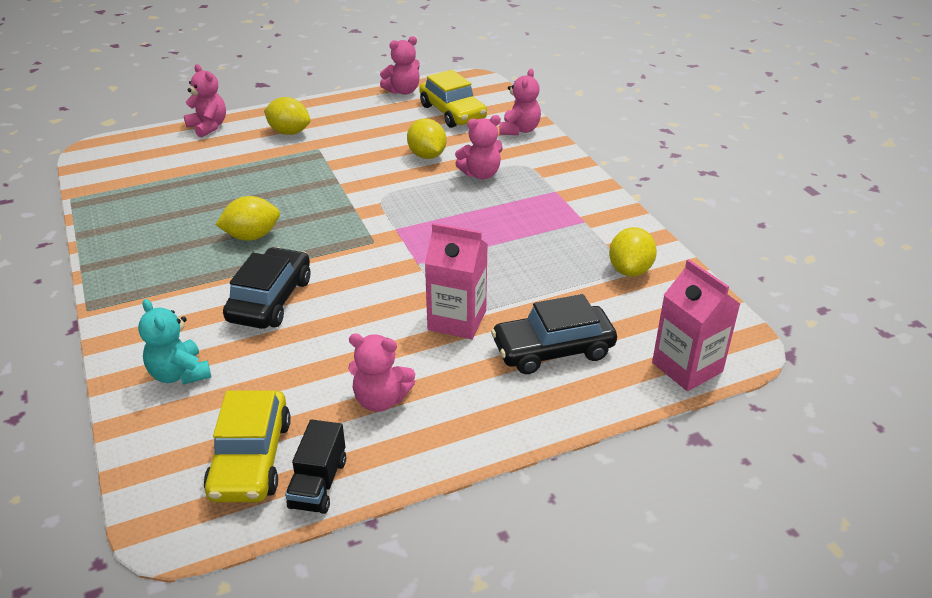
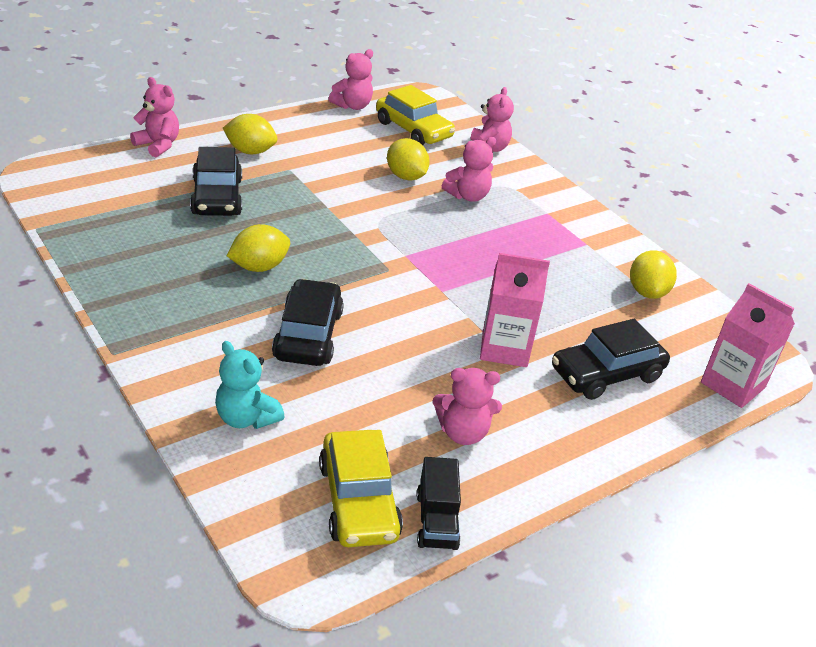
camera: 15 degrees left, 0 degrees up
none -> black car [190,147,242,216]

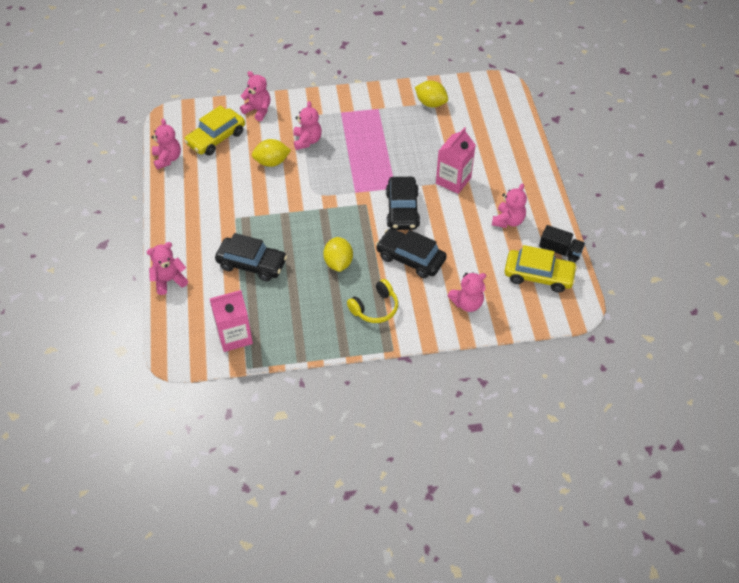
camera: 60 degrees left, 15 degrees up
turquoise teddy bear [215,341,284,429] -> pink teddy bear [447,272,486,312]
yellow lemon [223,114,277,154] -> none
yellow car [376,85,455,145] -> yellow car turned 150 degrees clockwise [184,105,245,156]
black car [552,319,670,400] -> black car moved to [386,177,420,230]
pink carton [701,283,795,408] -> pink carton moved to [209,290,253,352]
none -> yellow headphones [347,279,398,323]

